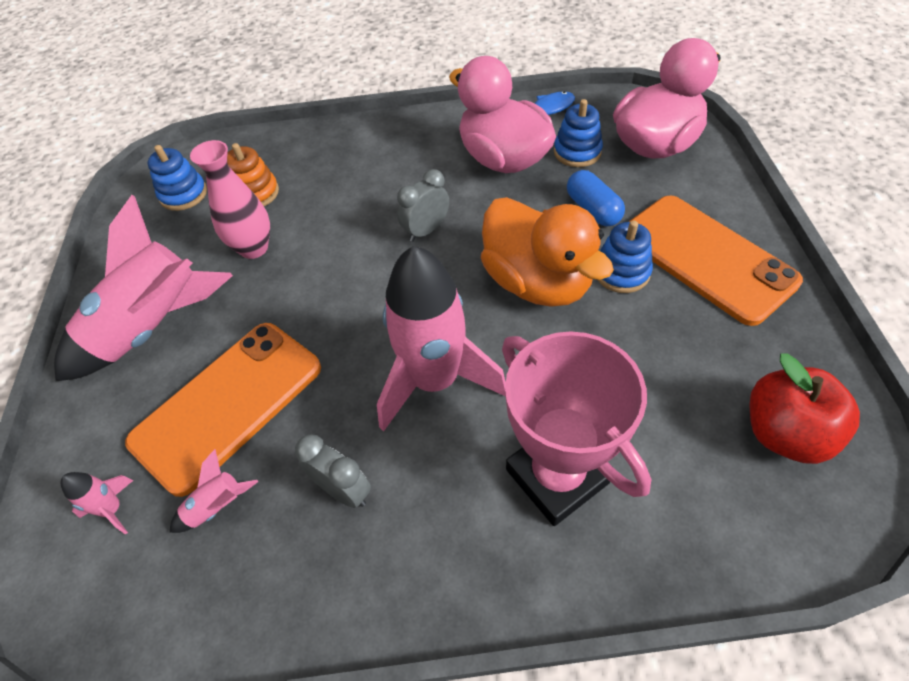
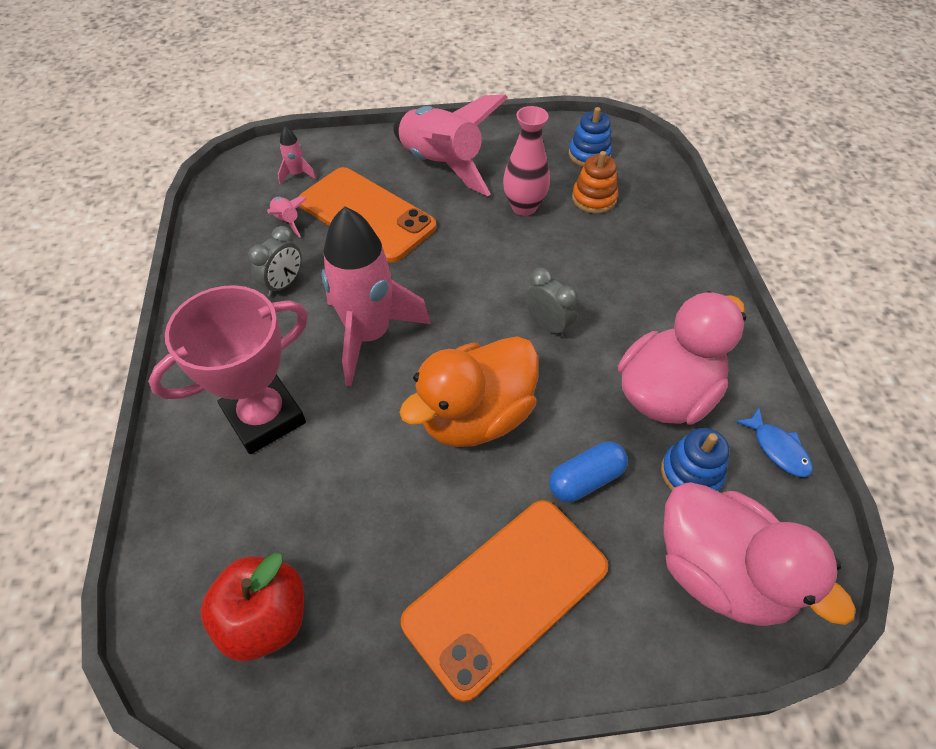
camera: 85 degrees right, 0 degrees up
blue stacking toy [598,220,653,293] -> none

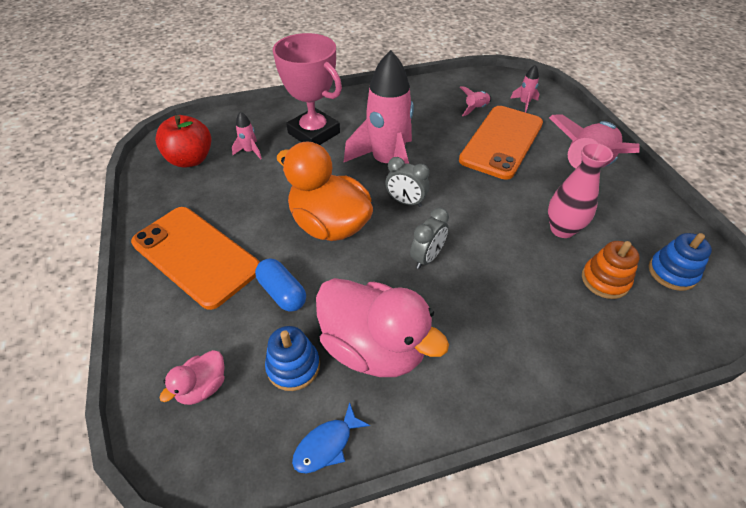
camera: 80 degrees right, 5 degrees down
grey clock [249,226,302,297] -> grey clock moved to [385,157,429,207]
pink duck [663,482,856,626] -> pink duck [159,350,224,405], size x0.46
none -> pink rocket [232,112,262,159]

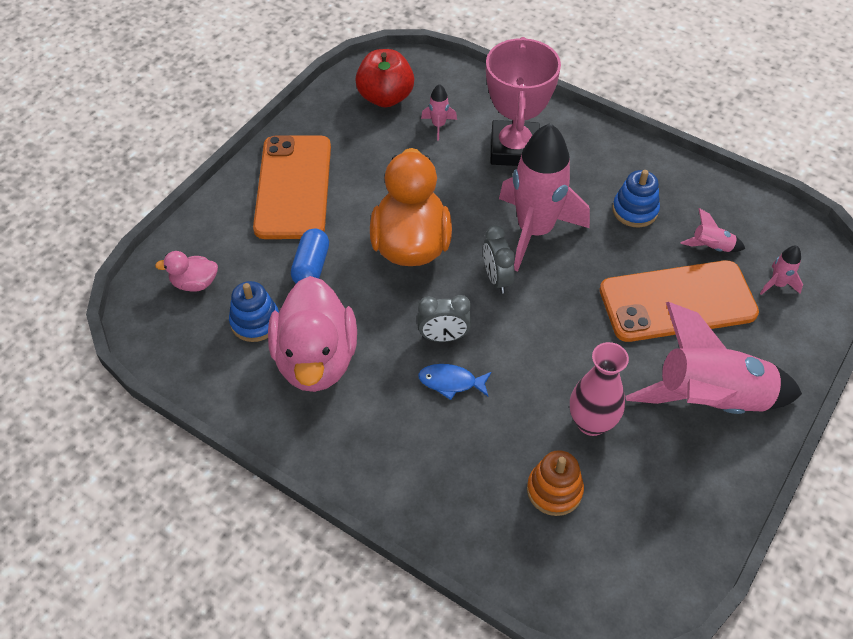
camera: 50 degrees right, 5 degrees up
blue fish [292,402,370,473] -> blue fish moved to [418,364,492,400]
blue stacking toy [649,233,712,291] -> blue stacking toy moved to [612,170,660,227]

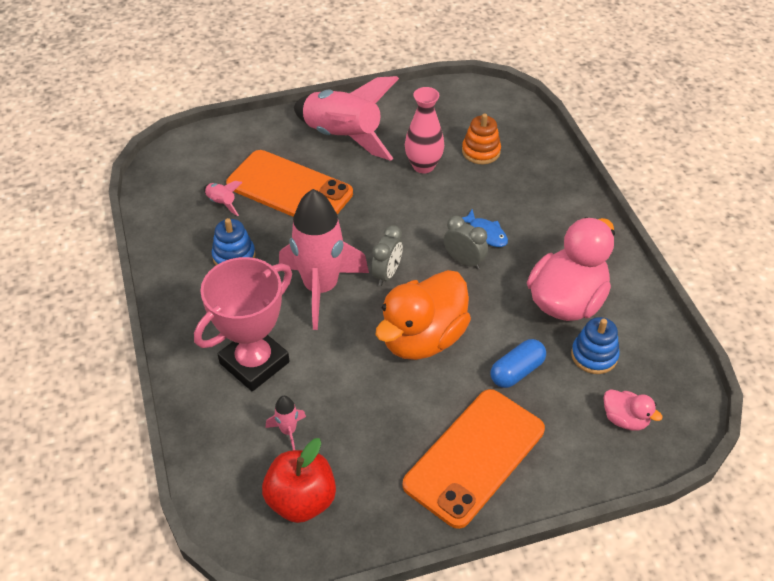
camera: 140 degrees left, 5 degrees down
pink rocket [760,245,803,295] -> none

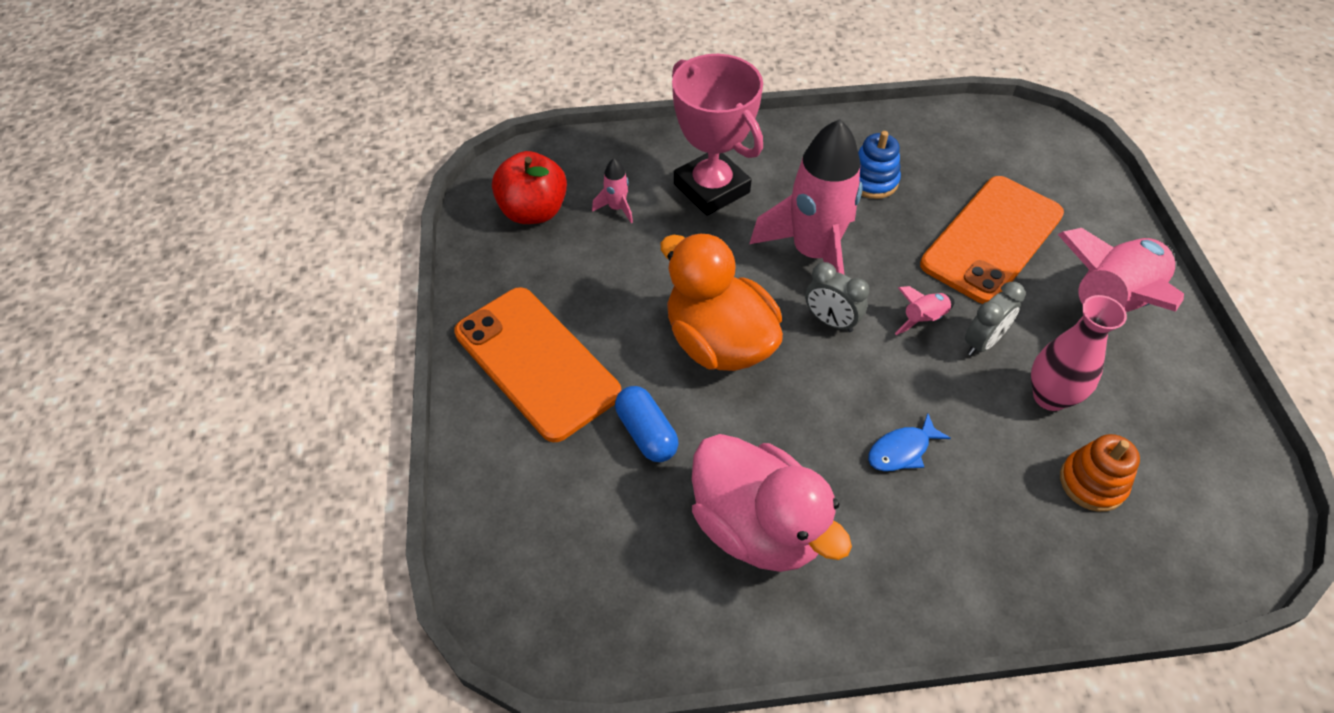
camera: 100 degrees right, 5 degrees up
pink rocket [204,181,243,216] -> pink rocket moved to [895,286,955,335]
grey clock [444,216,488,269] -> grey clock moved to [965,282,1025,356]
blue stacking toy [571,317,620,374] -> none
pink duck [604,389,663,431] -> none

